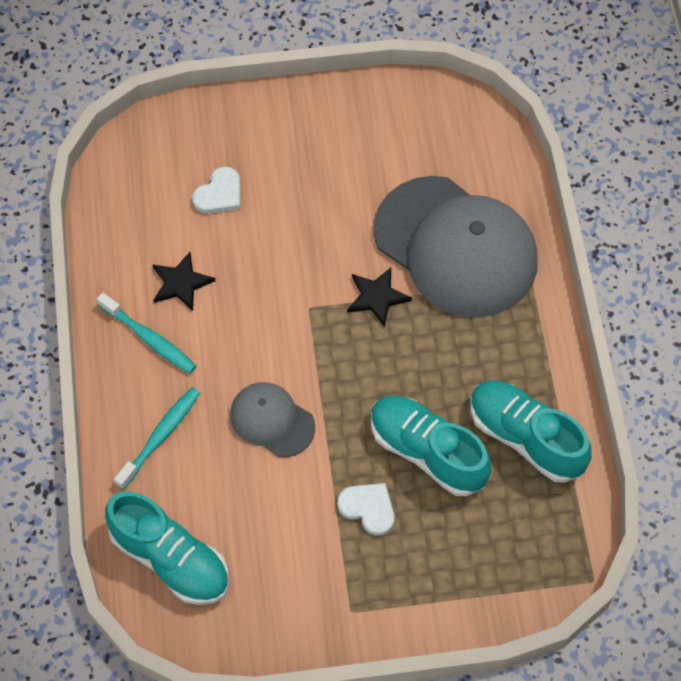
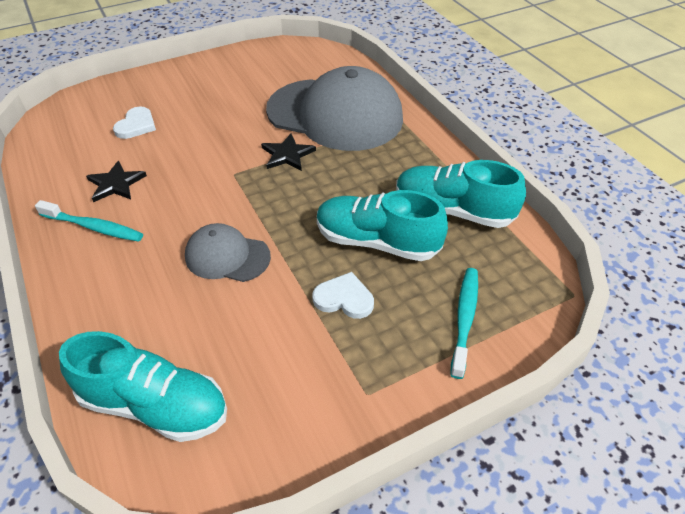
camera: 20 degrees left, 15 degrees down
turquoise toothbrush [114,387,200,490] -> turquoise toothbrush moved to [450,268,478,379]

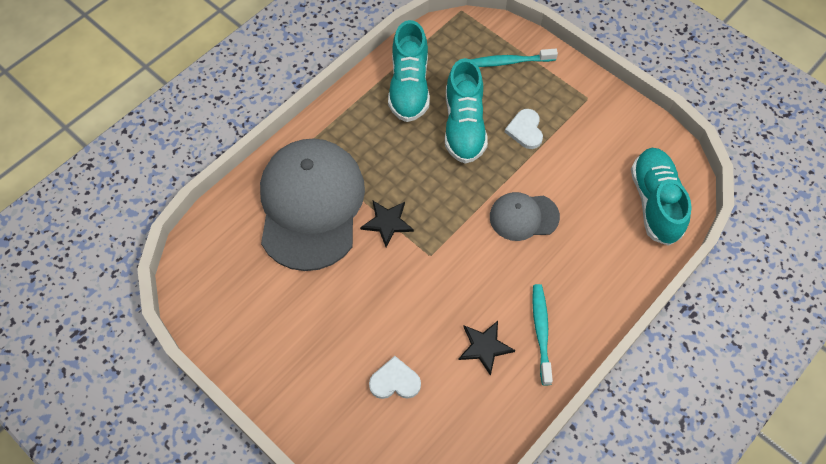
camera: 110 degrees left, 15 degrees up
grey cap [185,223,271,282] -> grey cap turned 90 degrees clockwise [490,192,560,241]

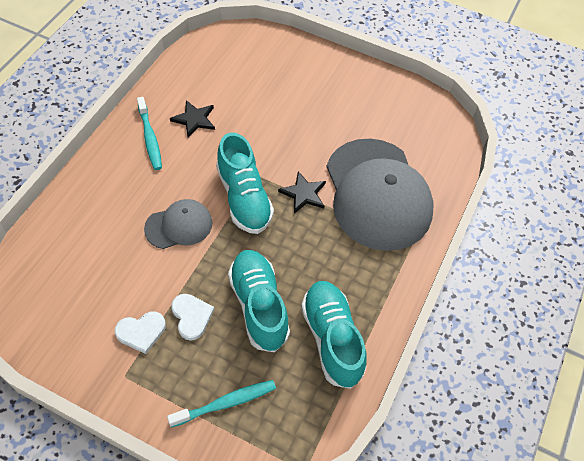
camera: 160 degrees right, 5 degrees down
white heart [369,356,421,399] -> white heart moved to [115,311,166,354]
turquoise shoe [631,148,692,246] -> turquoise shoe moved to [216,133,274,234]

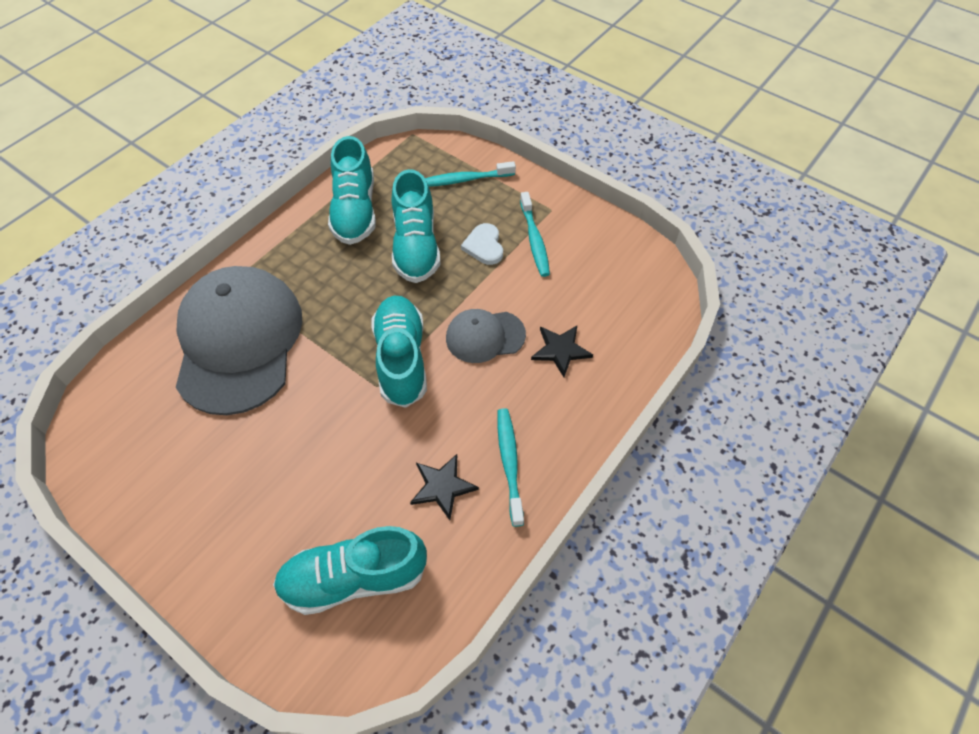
camera: 165 degrees left, 0 degrees up
white heart [115,311,166,354] -> turquoise toothbrush [520,192,550,277]
black star [278,171,326,214] -> black star moved to [531,326,593,377]
none -> turquoise shoe [273,526,427,615]

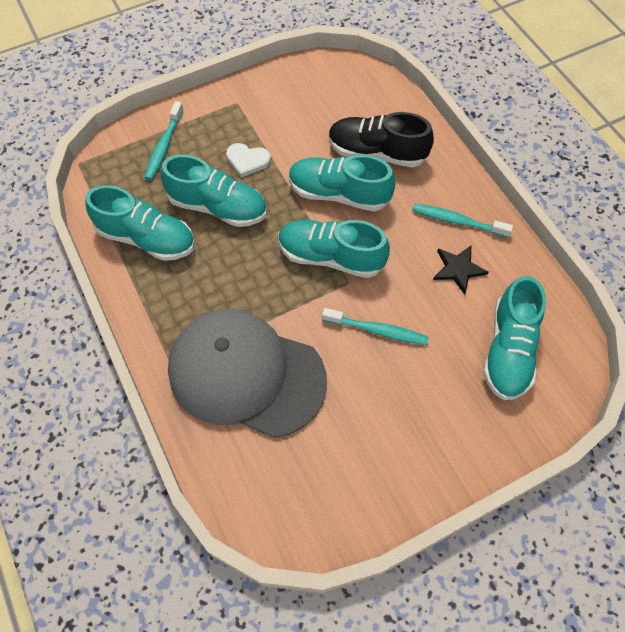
camera: 65 degrees left, 5 degrees up
grey cap [446,309,526,363] -> turquoise shoe [289,155,395,212]
turquoise toothbrush [520,192,550,277] -> turquoise toothbrush moved to [322,308,429,345]
black star [531,326,593,377] -> black shoe [328,112,434,167]

